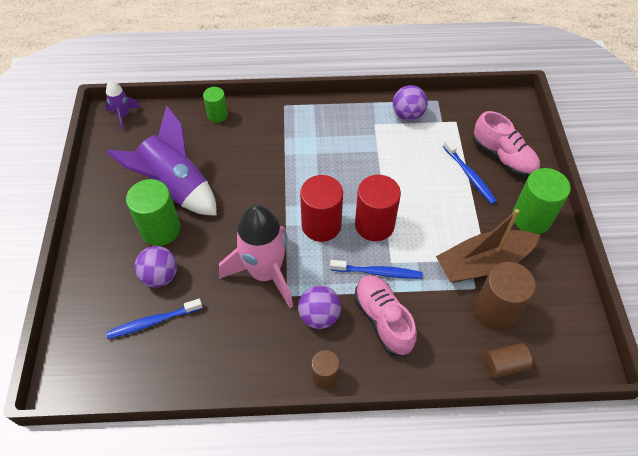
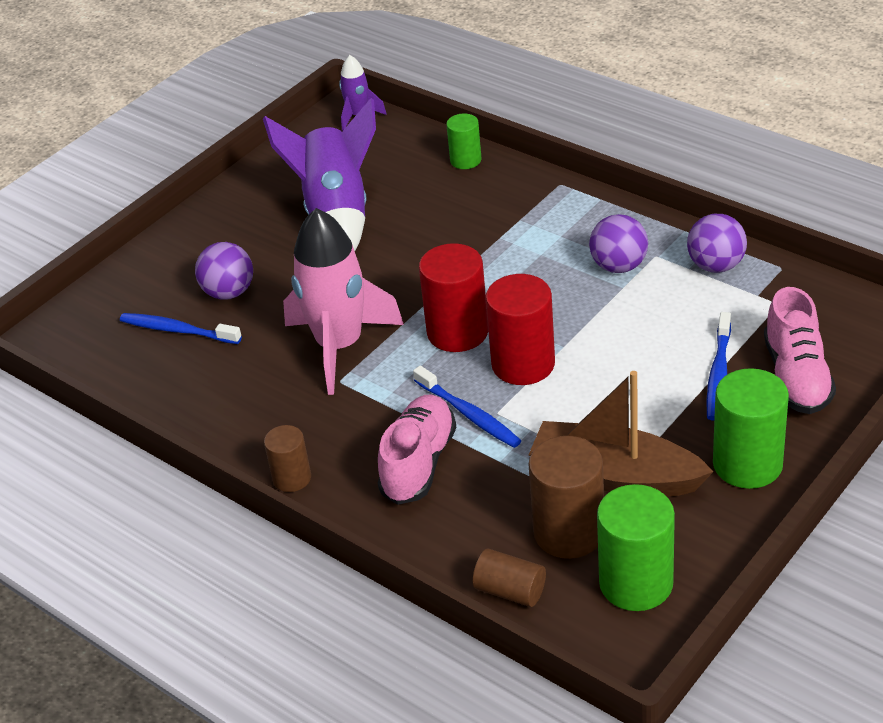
camera: 45 degrees right, 15 degrees down
green cylinder [126,179,181,246] -> green cylinder moved to [597,484,675,611]
purple ball [298,285,341,329] -> purple ball moved to [589,214,648,273]

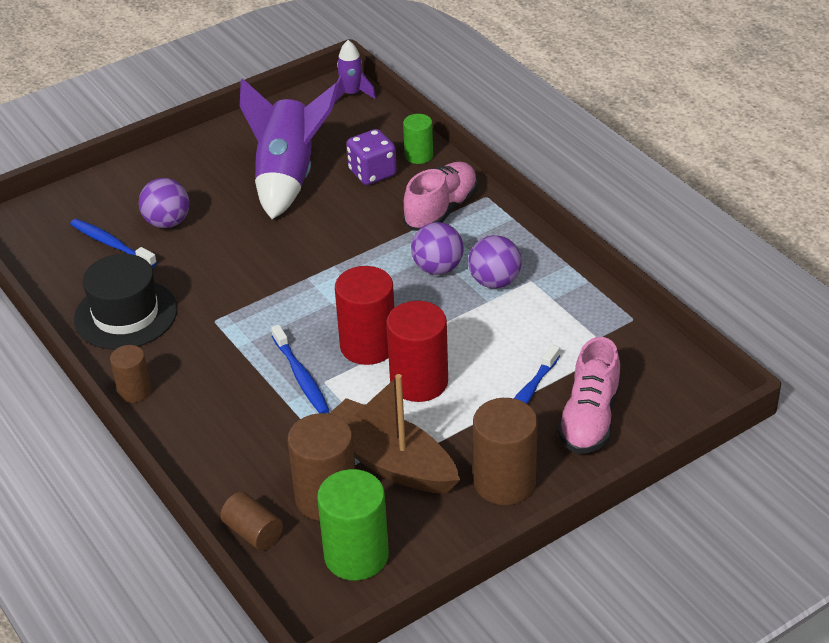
camera: 15 degrees right, 0 degrees up
pink rocket [283,208,404,395] -> none
pink shoe [378,394,456,505] -> pink shoe moved to [403,162,478,231]
red cylinder [419,243,488,352] -> red cylinder moved to [386,301,448,402]
purple ball [687,214,747,273] -> purple ball moved to [411,222,464,275]
green cylinder [713,368,789,489] -> brown cylinder [473,398,538,505]
none -> black hat [74,254,177,350]
none -> purple dice [346,129,397,185]

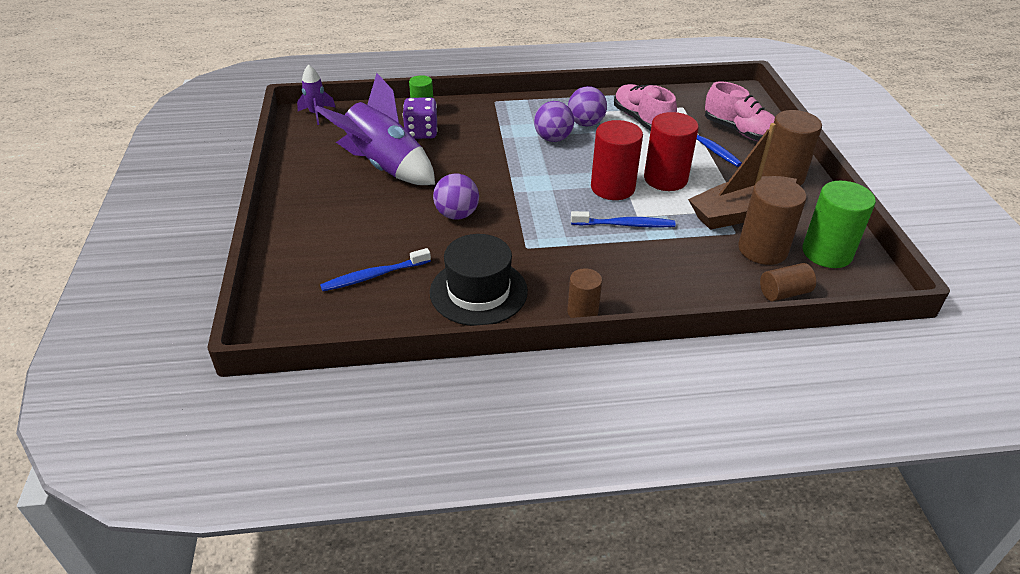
camera: 65 degrees left, 0 degrees up
purple ball [139,178,190,228] -> purple ball moved to [433,173,479,220]
pink shoe [403,162,478,231] -> pink shoe moved to [614,84,677,131]

